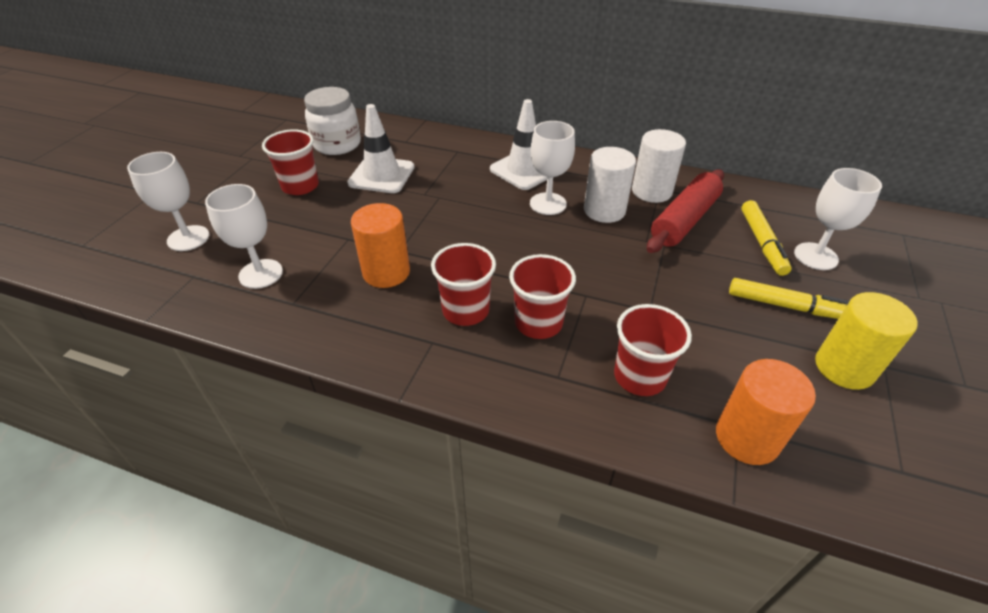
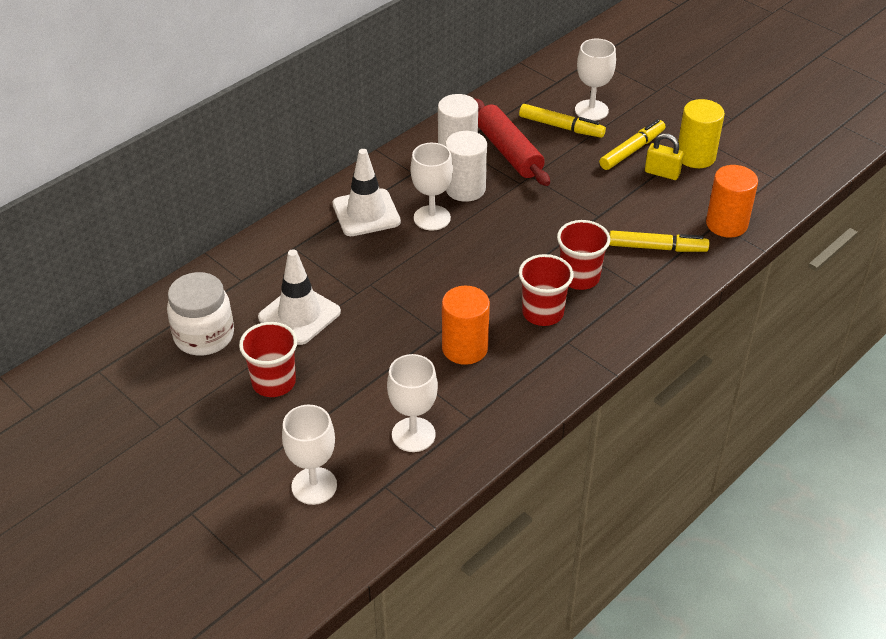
camera: 65 degrees left, 0 degrees up
red cup [614,304,692,396] -> yellow marker [609,231,709,252]
none -> yellow padlock [645,133,684,180]

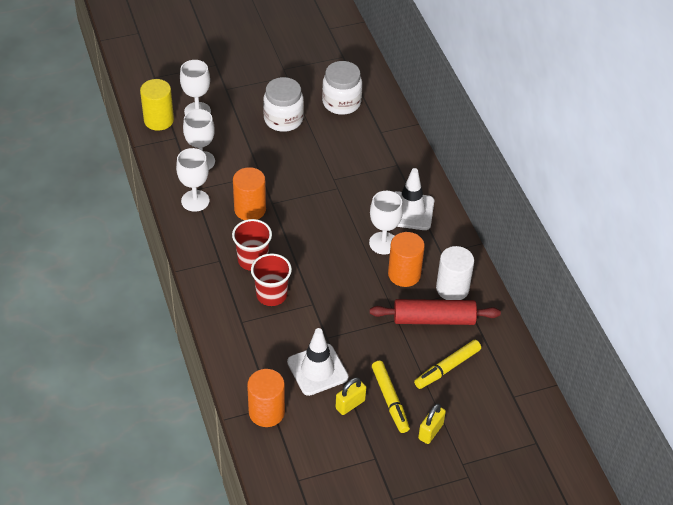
camera: 115 degrees right, 5 degrees up
red cup [239,322,297,397] -> white jar [263,77,304,132]
white traffic cone [258,249,341,345] -> white traffic cone moved to [287,328,348,396]
white cylinder [445,131,487,202] -> orange cylinder [388,232,425,287]
white goblet [575,38,616,121] -> white goblet moved to [176,148,210,212]
yellow marker [609,231,709,252] -> none
yellow cylinder [678,99,725,168] -> yellow cylinder moved to [140,79,174,131]
none -> yellow padlock [418,404,446,444]

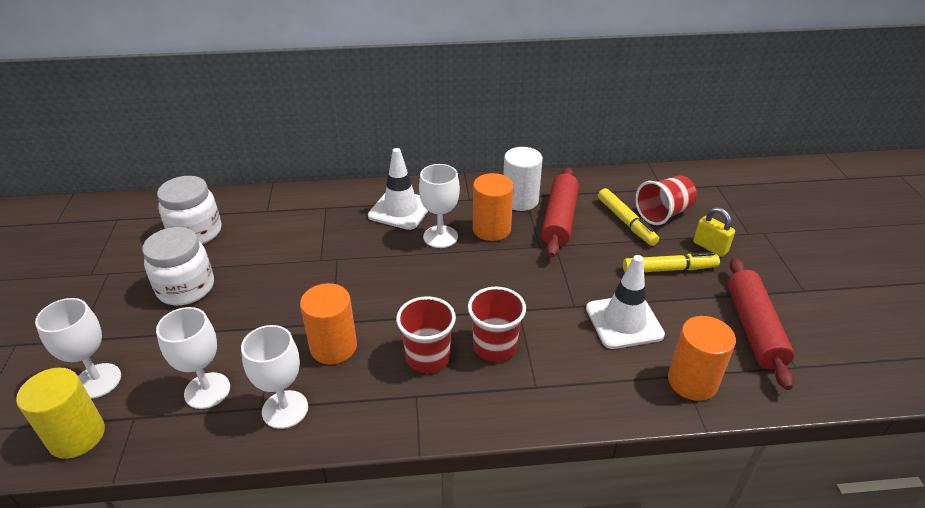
camera: 75 degrees left, 10 degrees down
yellow padlock [336,378,366,415] -> none
none -> red cup [635,176,697,225]
none -> red rolling pin [727,258,794,390]

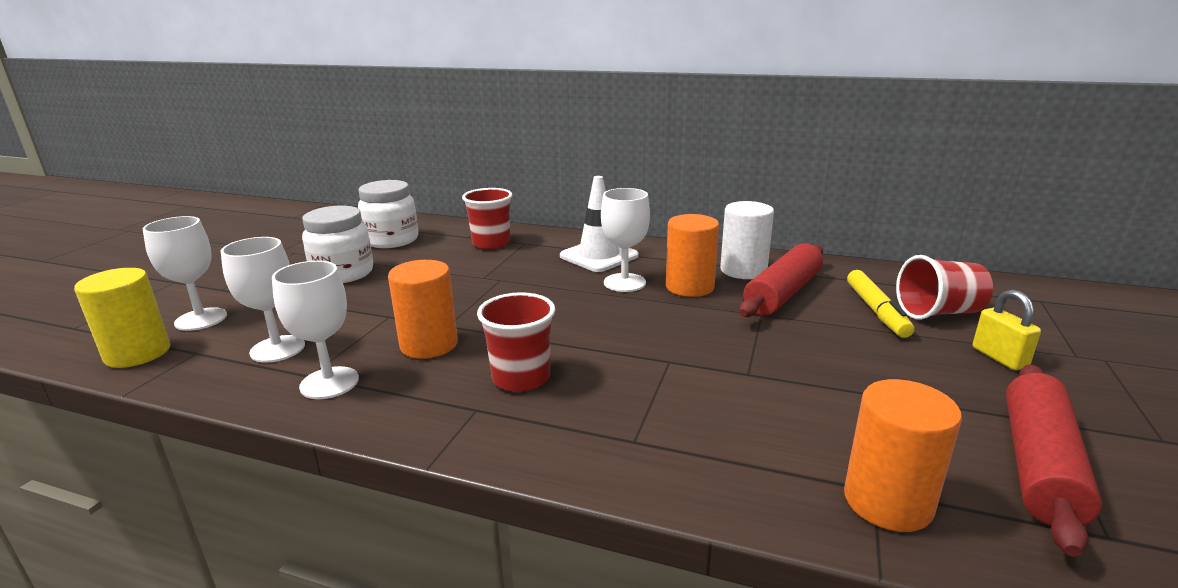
camera: 25 degrees right, 15 degrees down
red cup [468,287,526,362] -> red cup moved to [462,188,512,250]
white traffic cone [586,255,665,349] -> none
yellow marker [623,252,720,272] -> none

